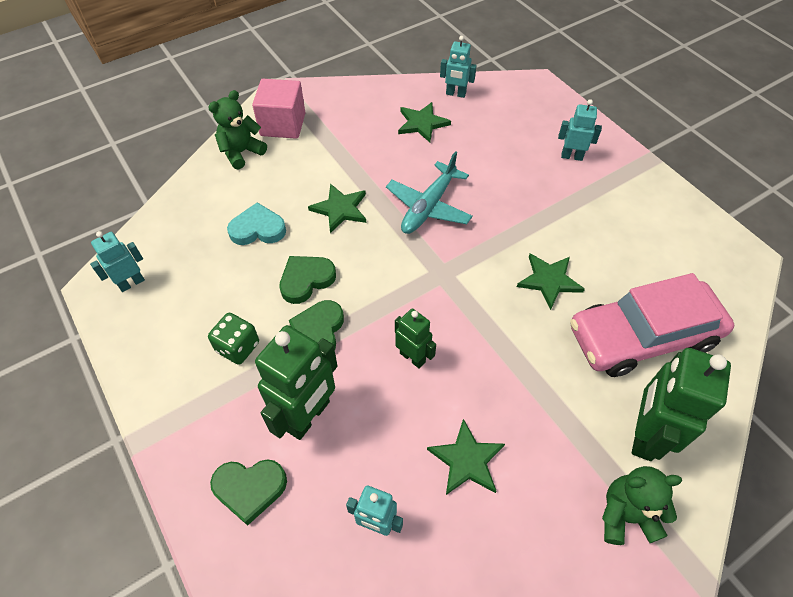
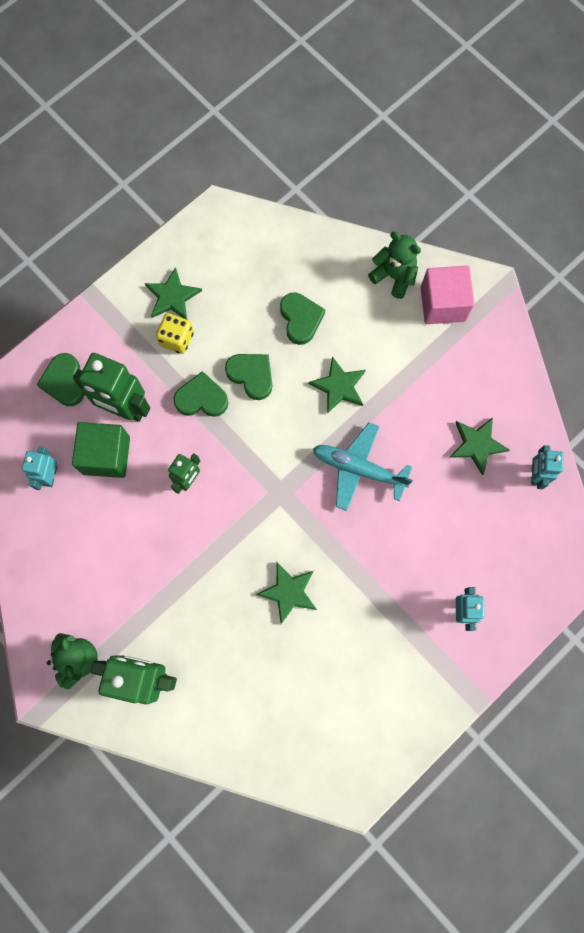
camera: 80 degrees right, 20 degrees up
turquoise robot [90,231,145,292] -> none
green dice [208,313,259,365] -> yellow dice [156,313,194,354]
turquoise heart [227,202,286,245] -> green heart [280,293,325,345]
green star [427,419,505,495] -> green star moved to [145,267,202,319]
pink car [570,273,734,377] -> none
none -> green cube [72,422,130,478]

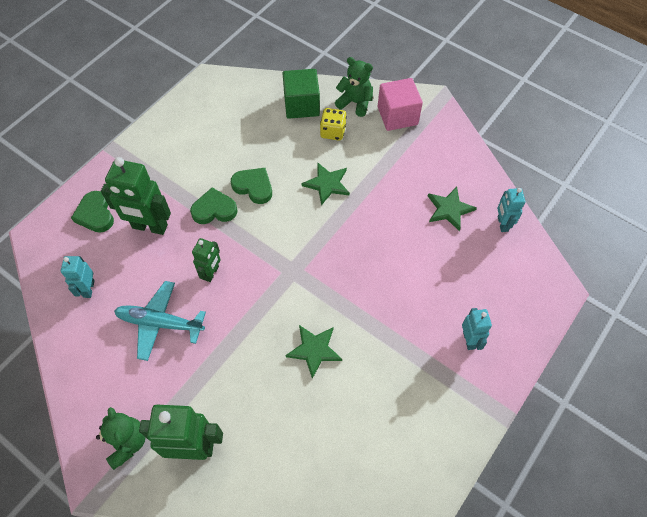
camera: 10 degrees left, 15 degrees down
green cube [72,422,130,478] -> green cube moved to [282,69,320,119]
green star [145,267,202,319] -> none
yellow dice [156,313,194,354] -> yellow dice moved to [320,108,347,140]
green heart [280,293,325,345] -> none
turquoise plane [313,423,413,511] -> turquoise plane moved to [114,281,206,361]

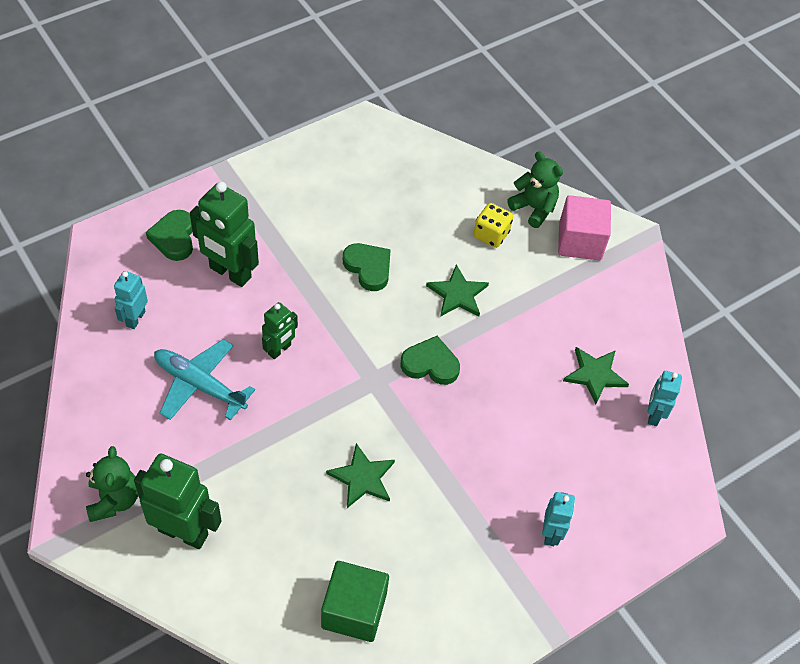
camera: 15 degrees right, 5 degrees down
green heart [190,188,238,224] -> green heart moved to [400,336,460,385]
green cube [282,69,320,119] -> green cube moved to [321,561,389,642]

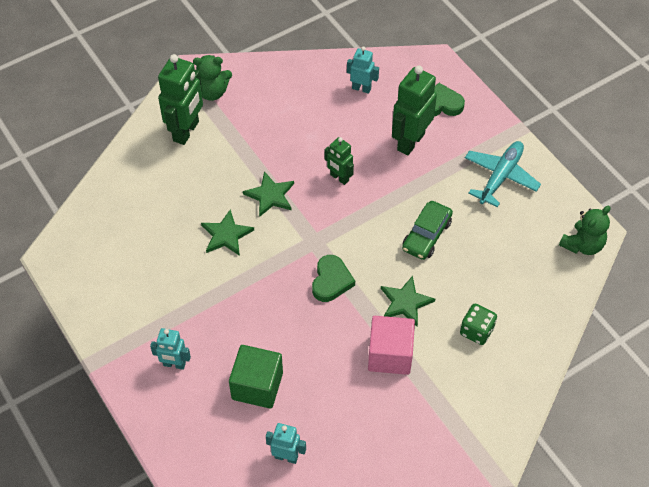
camera: 95 degrees right, 0 degrees up
turquoise plane [154,339,255,420] -> turquoise plane moved to [465,141,541,207]
green cube [321,561,389,642] -> green cube moved to [229,345,283,409]
green heart [343,243,391,291] -> green car [402,201,453,260]
yellow dice [473,203,513,248] -> green dice [460,304,497,345]
green teddy bear [507,151,563,228] -> green teddy bear moved to [559,206,610,255]
pink cube [558,195,611,260] -> pink cube moved to [368,316,415,375]
green star [563,347,629,404] -> green star moved to [243,171,294,217]

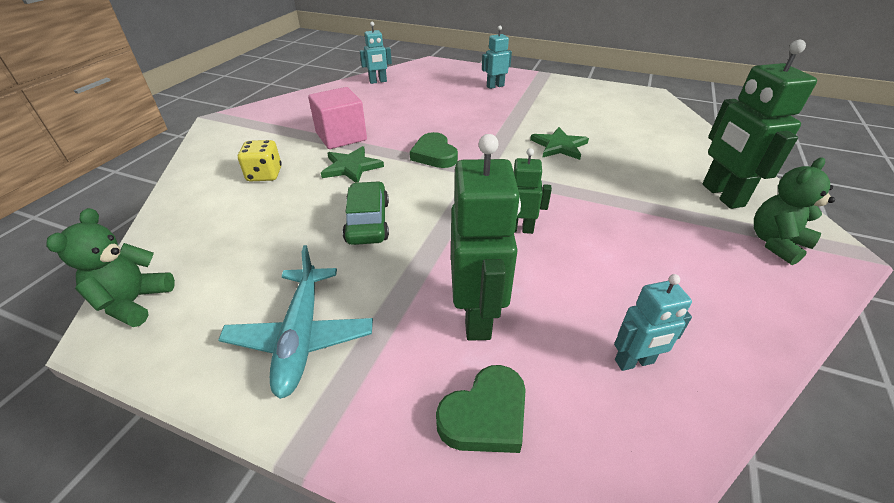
camera: 145 degrees right, 15 degrees down
green cube [229,345,283,409] -> none
green star [243,171,294,217] -> none
green dice [460,304,497,345] -> yellow dice [238,140,282,182]

